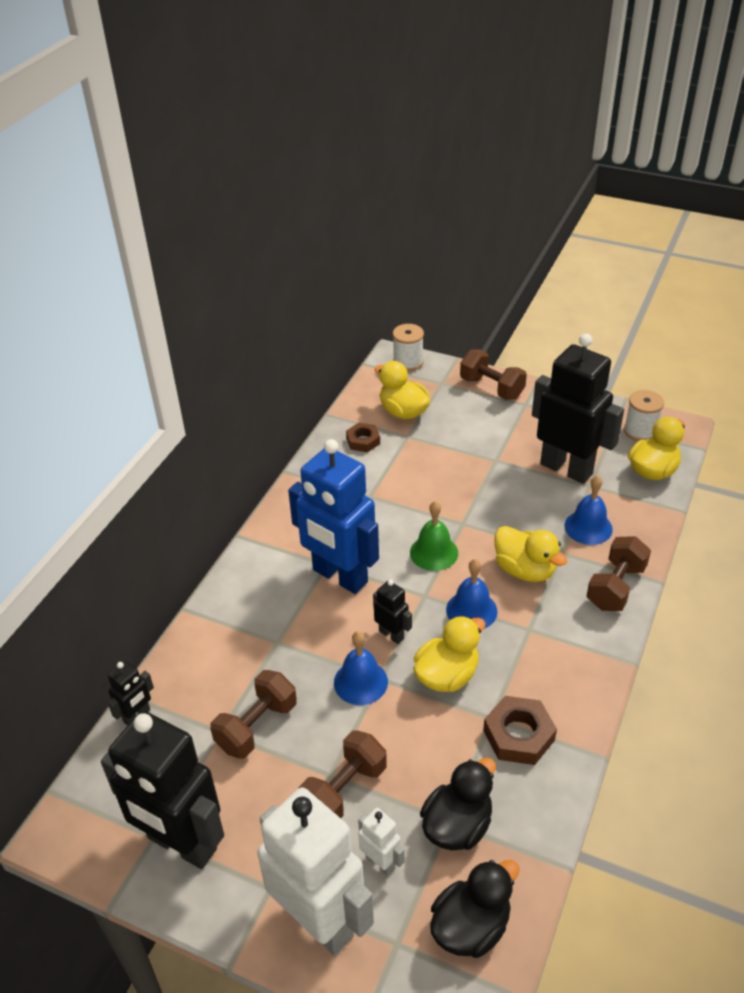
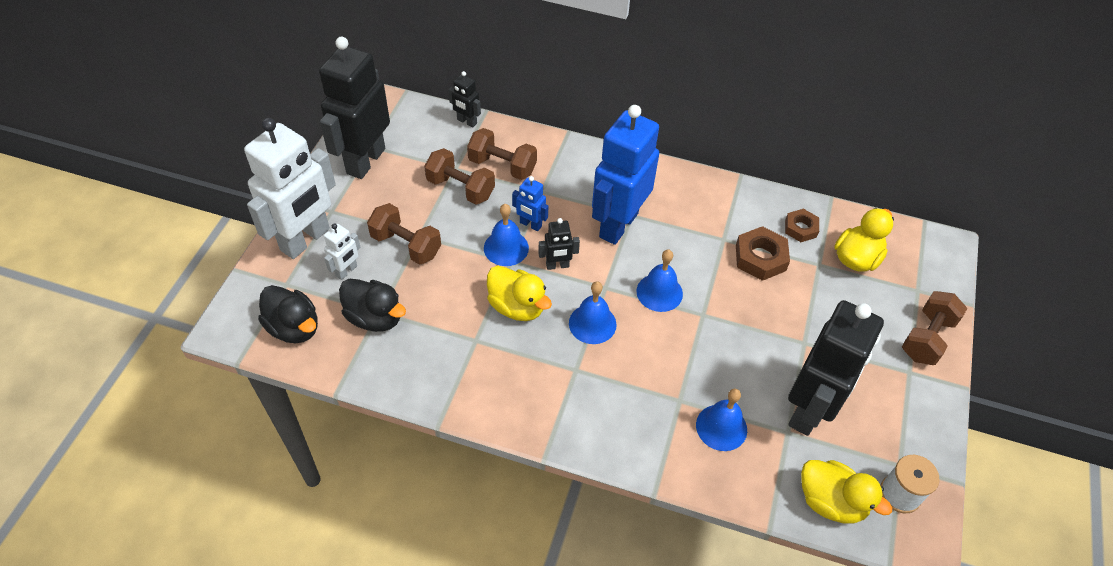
camera: 80 degrees right, 10 degrees up
black robot [373,580,412,644] -> black robot turned 45 degrees clockwise [538,218,580,270]
white spool [393,324,424,371] -> none
green bell [410,501,458,571] -> blue bell [636,250,683,312]
brown nut [483,696,557,765] -> brown nut moved to [736,226,790,281]
yellow duck [495,526,567,582] -> none
brown dumbbell [587,536,651,611] -> brown dumbbell moved to [467,128,537,180]
none -> blue robot [512,176,548,231]

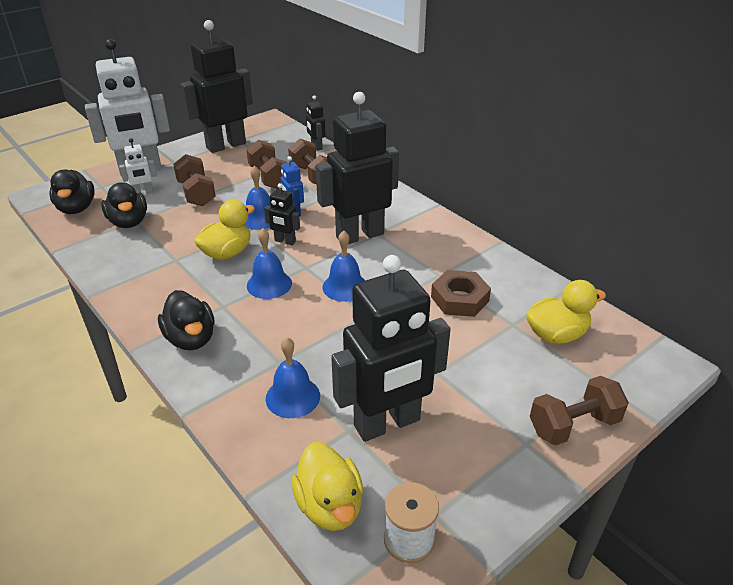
camera: 35 degrees right, 15 degrees down
yellow duck [487,266,552,321] -> yellow duck turned 120 degrees counterclockwise [194,200,255,260]
blue robot [592,105,659,245] -> black robot [316,92,399,244]
brown nut [785,209,819,242] -> none
none -> black duck [158,290,215,350]

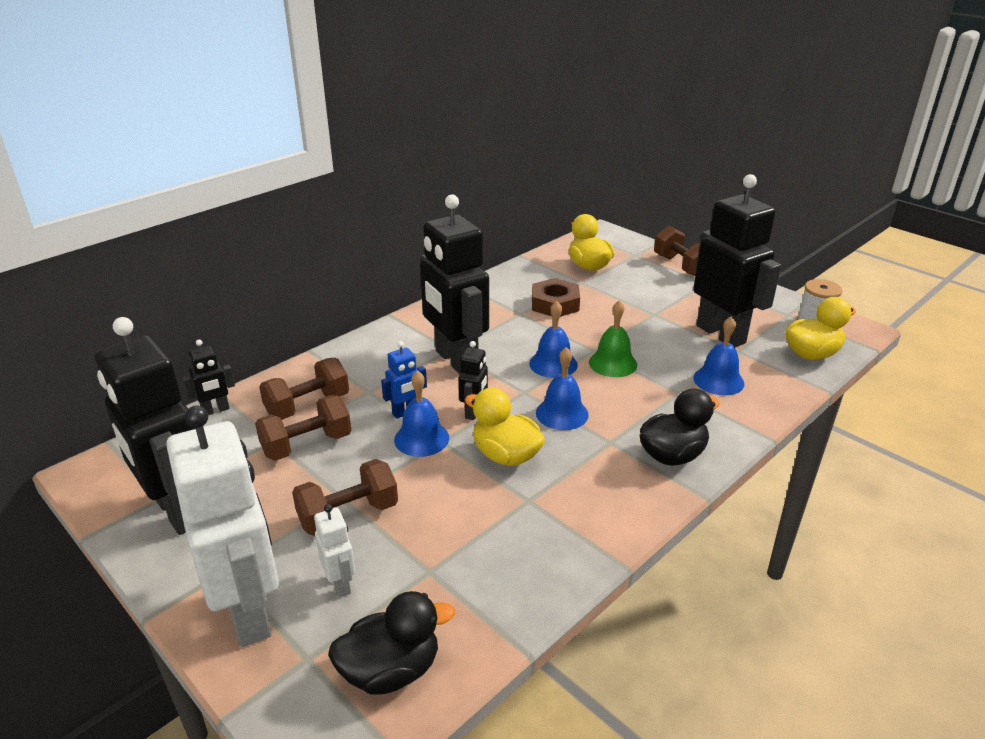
camera: 95 degrees left, 5 degrees down
black duck [101,182,147,228] -> none
none -> green bell [589,300,637,377]

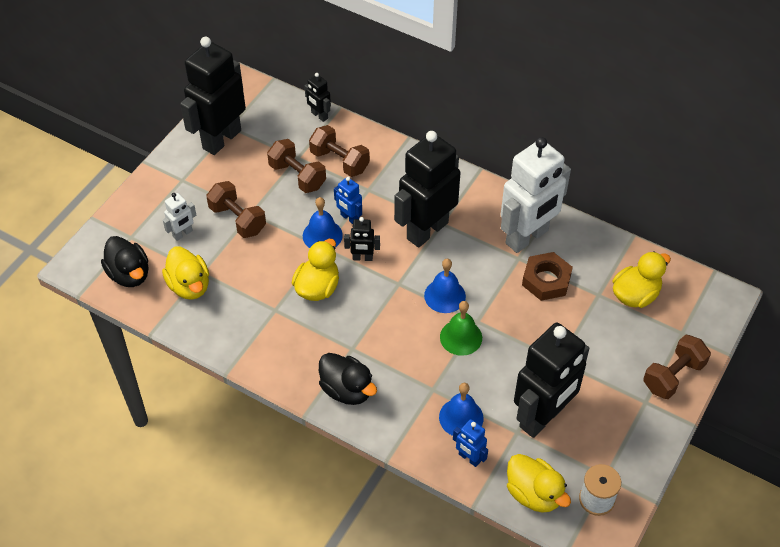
camera: 75 degrees right, 20 degrees up
white robot [166,405,279,647] -> white robot moved to [501,137,571,253]
blue bell [536,347,589,430] -> none
none -> yellow duck [162,247,209,300]
none -> blue robot [453,419,488,467]

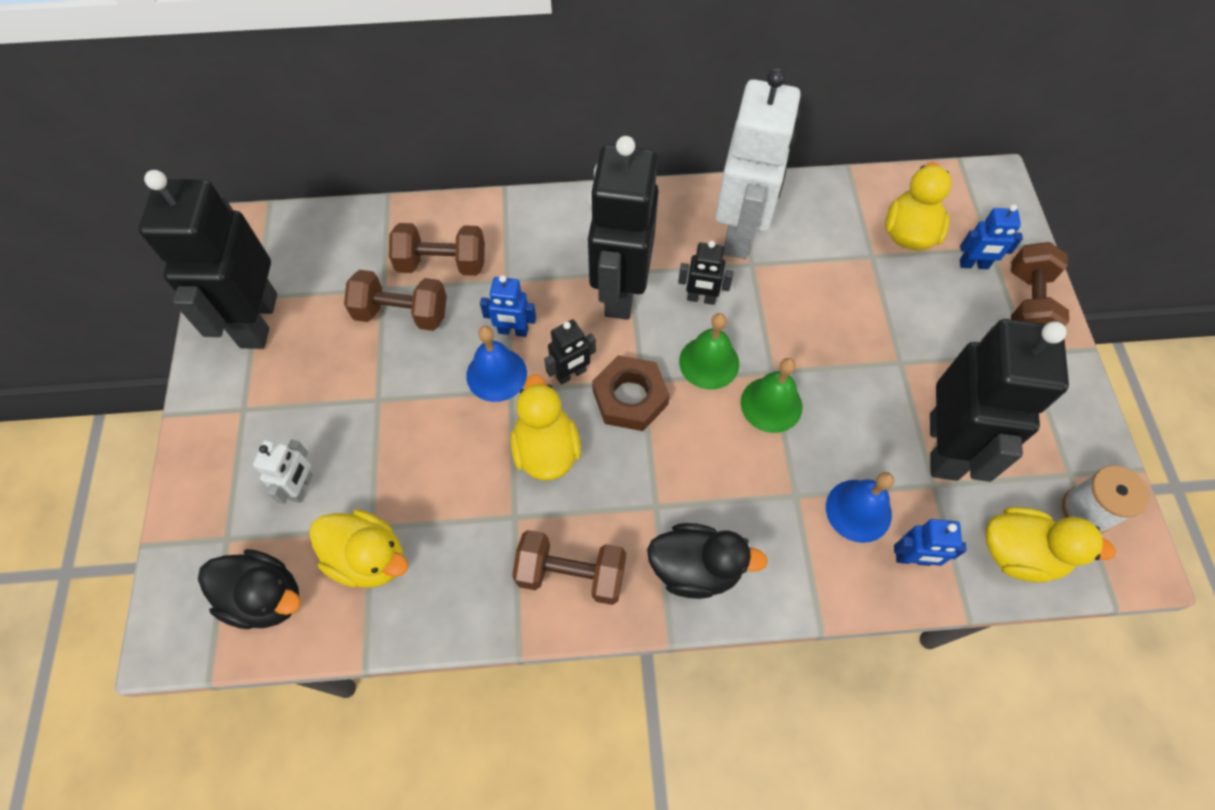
camera: 35 degrees left, 10 degrees up
brown dumbbell [206,181,266,238] -> brown dumbbell moved to [512,530,626,605]
black robot [305,73,331,122] -> black robot moved to [678,240,733,305]
blue bell [424,259,466,313] -> green bell [679,313,739,390]
brown nut [522,252,573,301] -> brown nut moved to [592,355,670,431]
none -> blue robot [960,204,1023,269]

